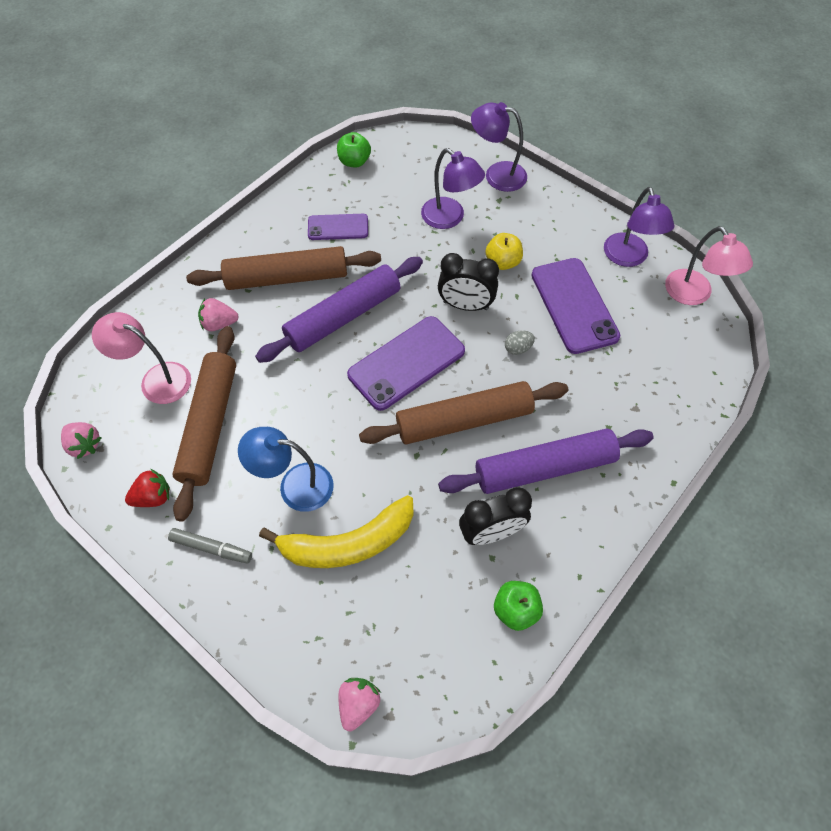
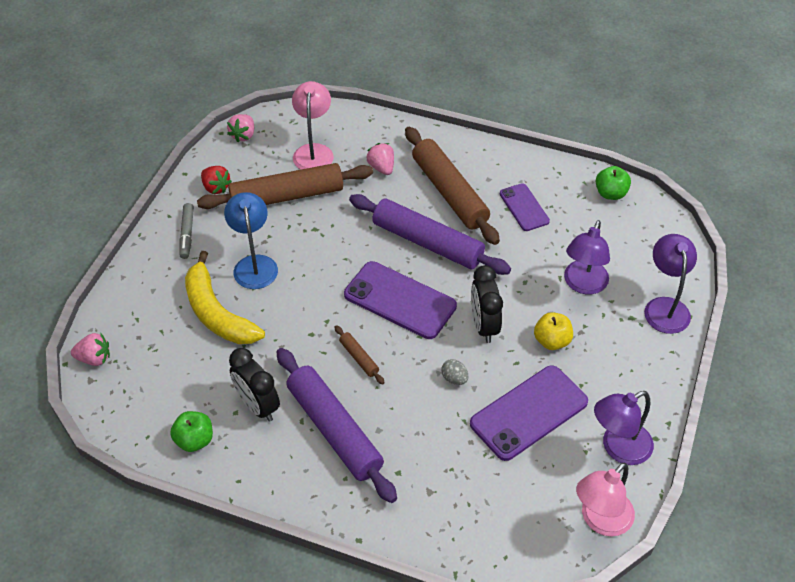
camera: 70 degrees right, 10 degrees down
brown rolling pin [359,381,568,444] -> brown rolling pin [334,325,385,384], size x0.42

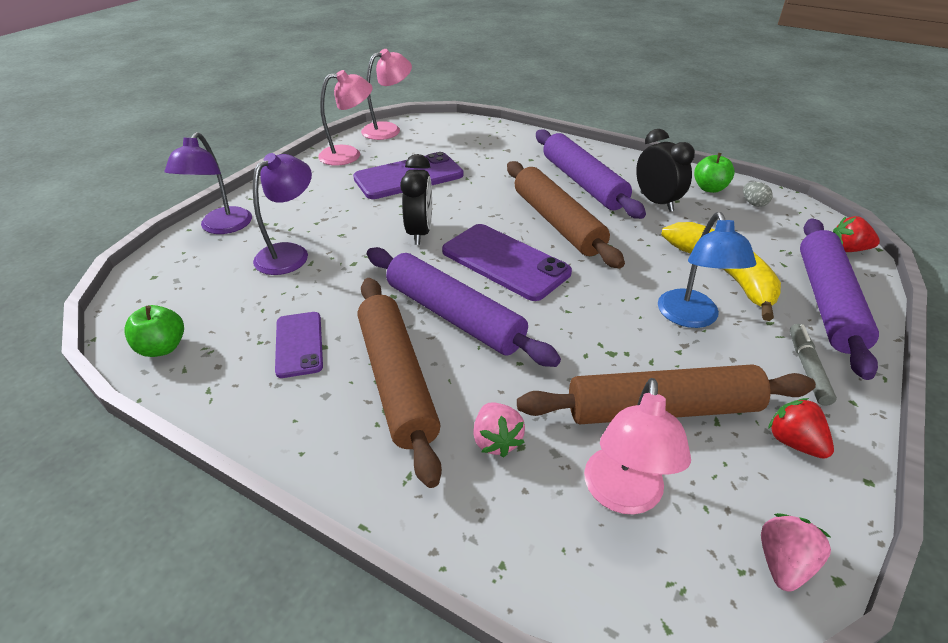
camera: 170 degrees left, 10 degrees down
pink strawberry [71,333,110,366] -> red strawberry [833,216,880,252]
brown rolling pin [334,325,385,384] -> brown rolling pin [507,161,625,269], size x2.35
grey egg [441,359,468,385] -> grey egg moved to [743,182,773,207]
yellow apple [534,312,573,350] -> none
purple lamp [594,391,654,465] -> pink lamp [318,70,373,166]
none -> purple rolling pin [800,218,879,380]

